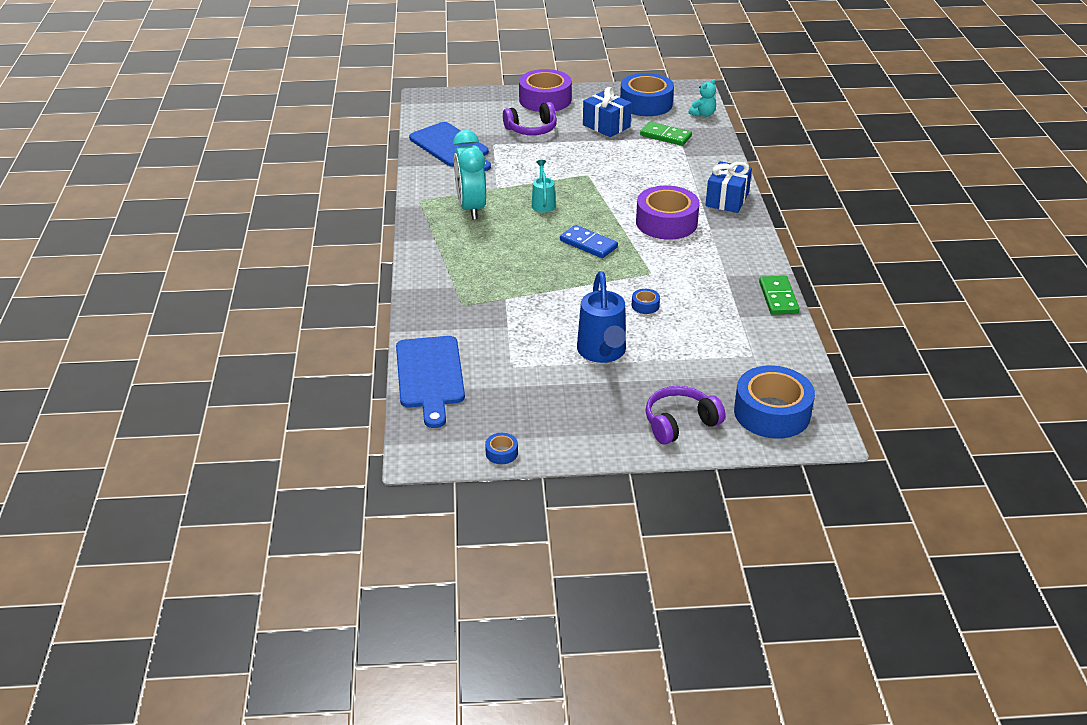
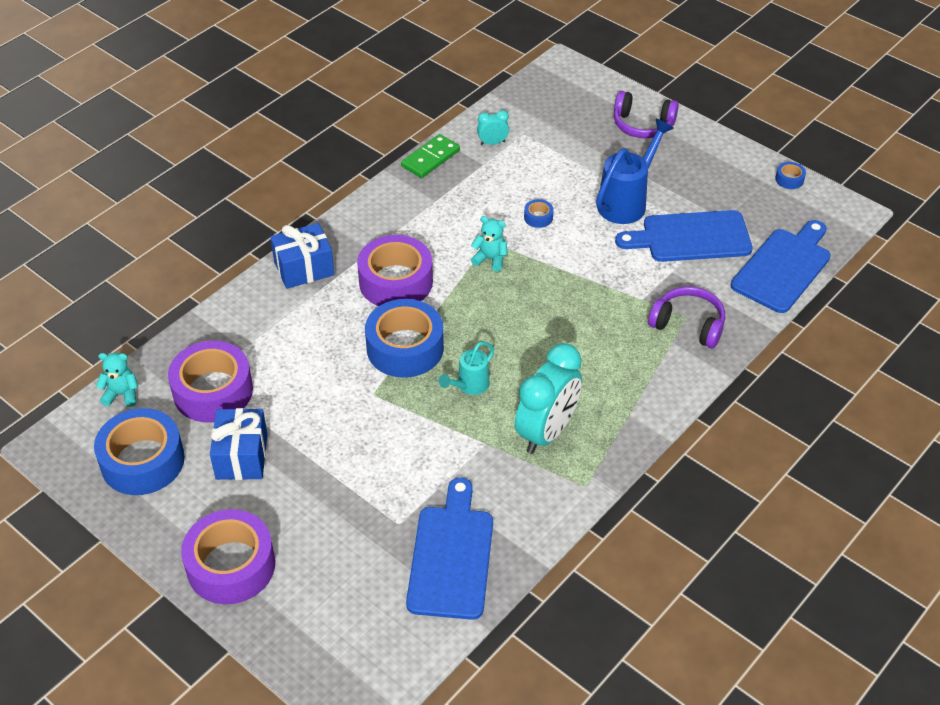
camera: 135 degrees left, 10 degrees up
purple headphones [503,102,557,135] -> purple headphones moved to [648,286,725,348]
blue domino [560,225,618,258] -> none
green domino [640,122,692,146] -> purple tape [168,341,253,422]
blue tape [734,365,815,439] -> blue tape moved to [365,299,444,378]
none -> turquoise teddy bear [471,216,507,271]
none -> turquoise clock [477,110,509,145]
none -> blue cutting board [615,210,753,262]

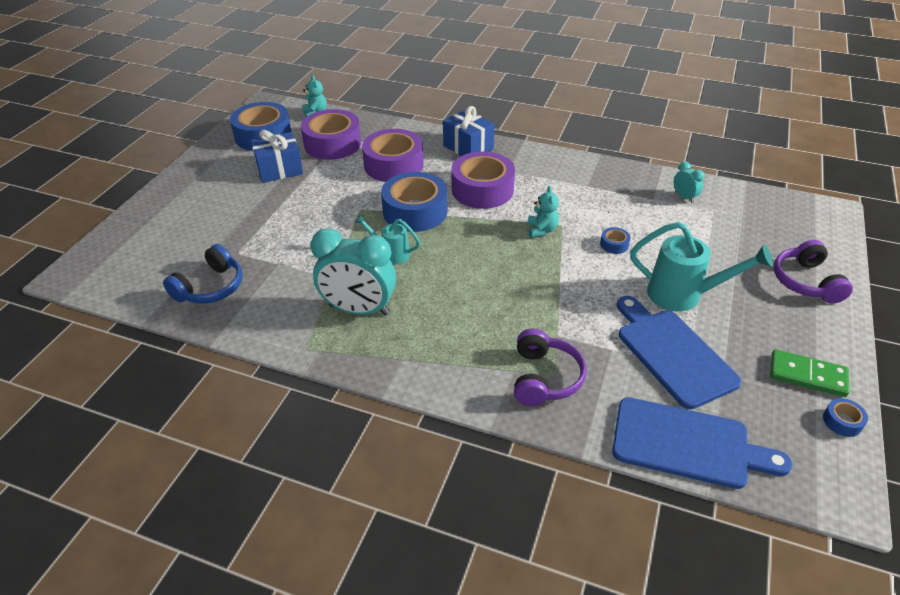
camera: 70 degrees right, 5 degrees down
purple tape [181,509,275,604] -> purple tape moved to [362,129,423,182]
green domino [401,134,460,178] -> green domino moved to [770,349,849,397]
blue cutting board [406,478,493,620] -> blue headphones [163,244,243,304]
blue watering can [596,119,674,224] -> turquoise watering can [630,222,773,312]

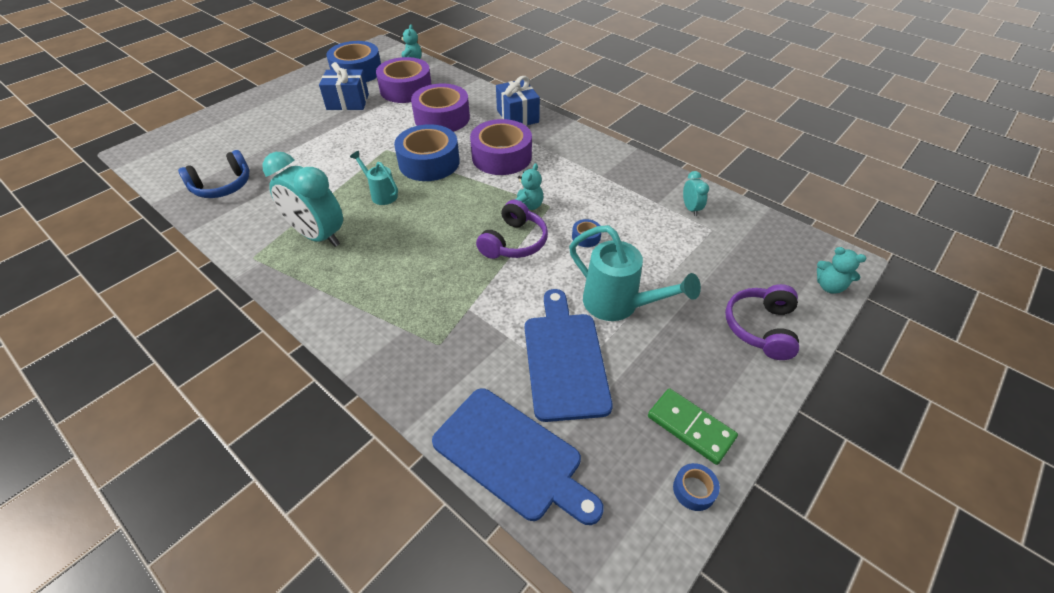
camera: 20 degrees right, 5 degrees up
purple headphones [514,329,587,406] -> purple headphones moved to [476,200,548,259]
none -> turquoise teddy bear [817,247,866,294]

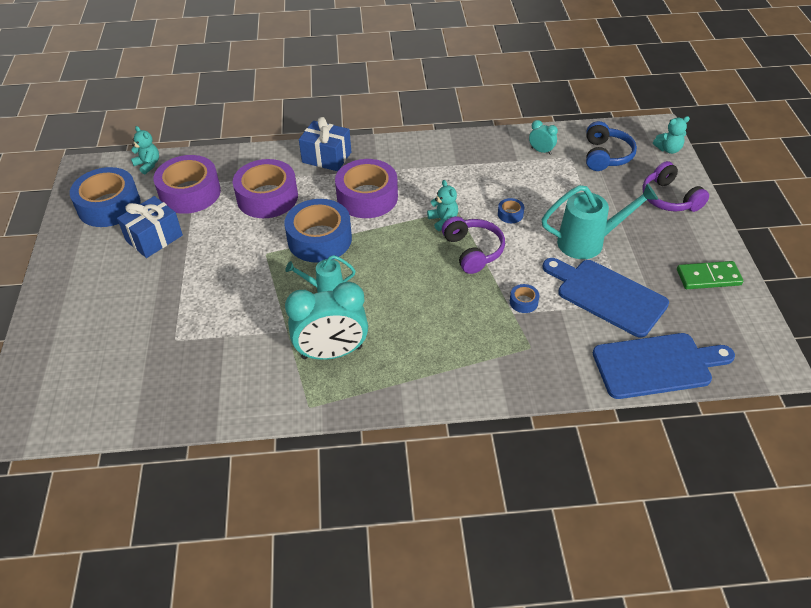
camera: 45 degrees left, 0 degrees up
blue headphones [178,150,249,198] -> blue headphones moved to [586,121,637,171]
blue tape [673,463,720,511] -> blue tape moved to [510,284,539,313]

